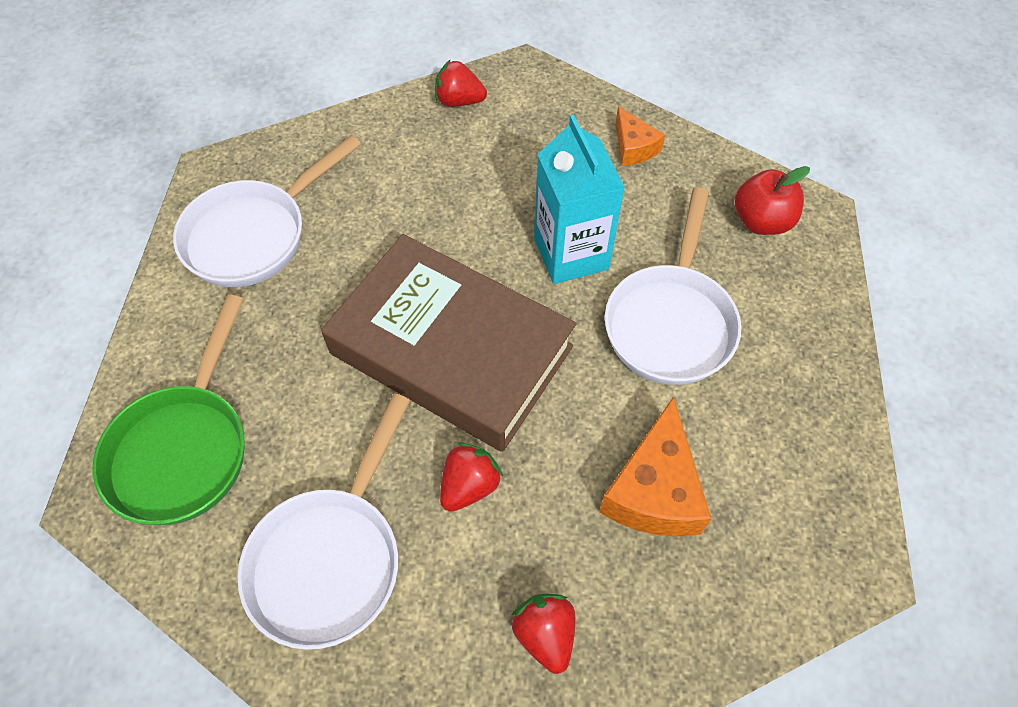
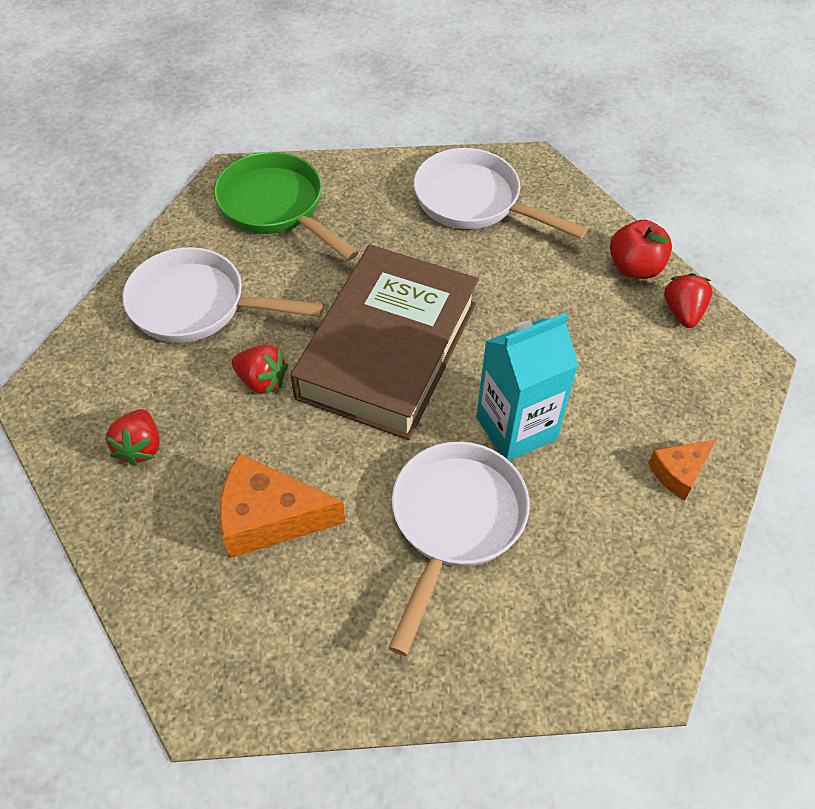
camera: 80 degrees right, 5 degrees down
green pan [92,295,245,525] -> green pan turned 45 degrees clockwise [214,152,358,261]
red strawberry [512,594,575,674] -> red strawberry turned 120 degrees clockwise [105,409,160,466]
white pan [605,187,741,385] -> white pan turned 105 degrees clockwise [388,442,530,656]
red apple [735,166,810,235] -> red apple moved to [610,220,672,279]

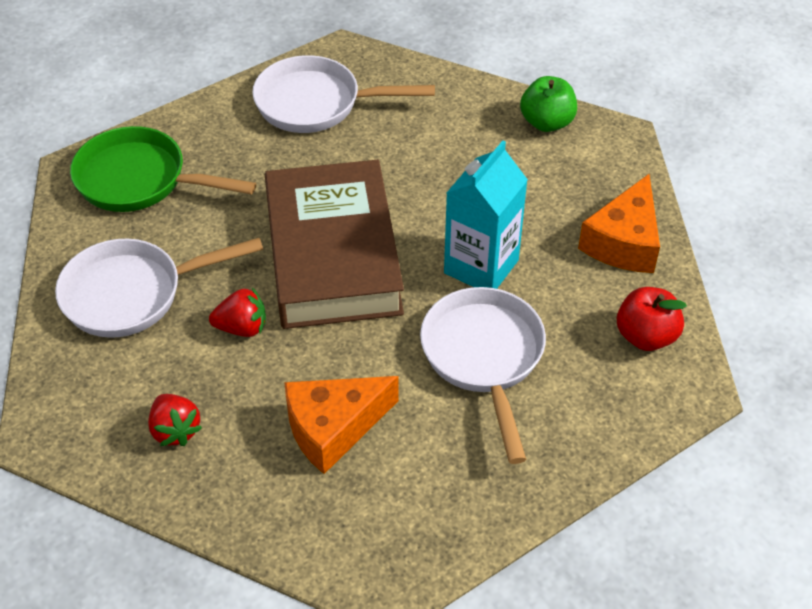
camera: 30 degrees left, 5 degrees down
red apple [610,220,672,279] -> red apple moved to [617,287,687,351]
orange cheese [648,439,717,501] -> orange cheese [578,174,660,273], size x1.72
red strawberry [664,273,713,328] -> green apple [520,76,577,132]

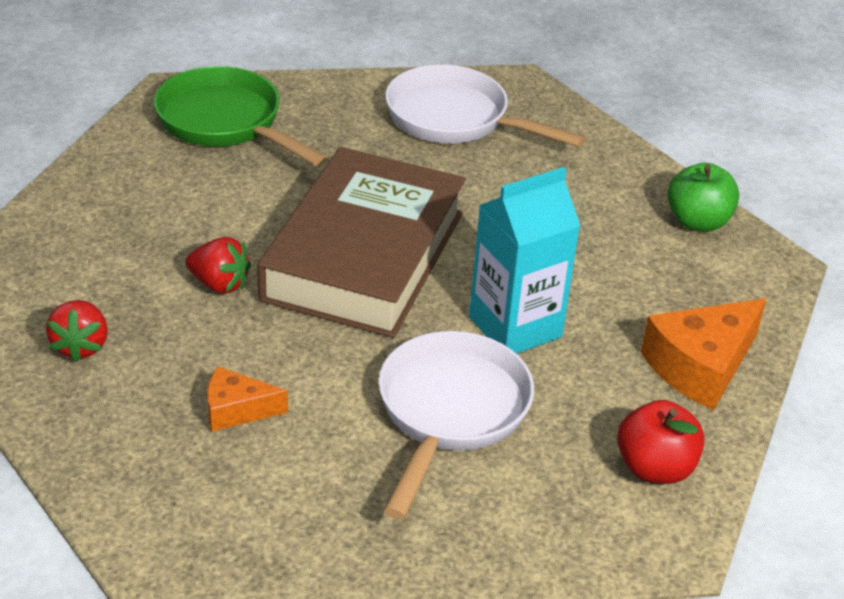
camera: 25 degrees right, 10 degrees down
white pan [55,238,263,338] -> none
orange cheese [284,376,399,474] -> orange cheese [207,366,288,432], size x0.58

